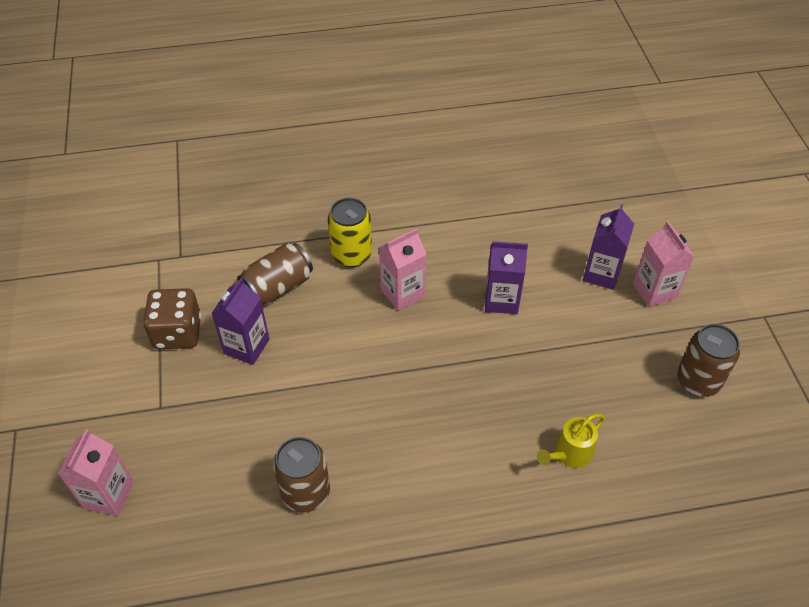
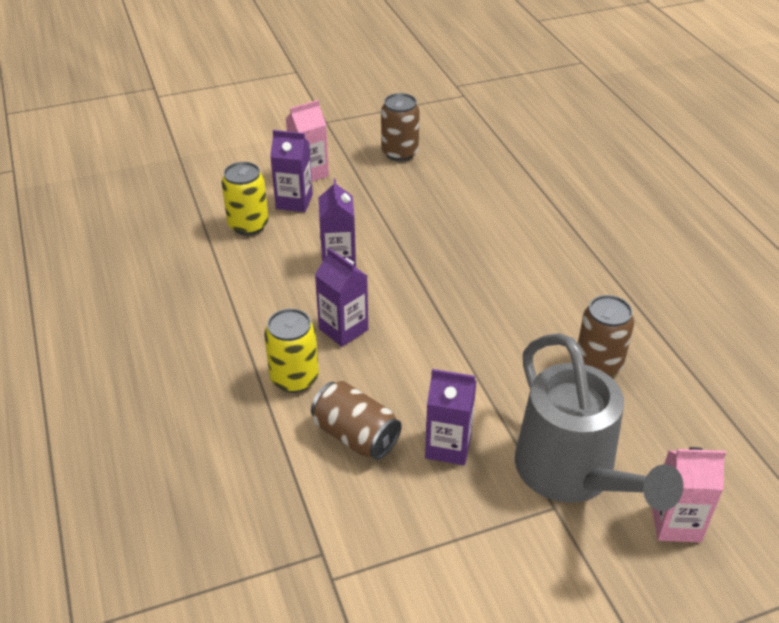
camera: 100 degrees left, 10 degrees down
brown dice [143,288,201,349] -> none
pink carton [379,228,427,311] -> purple carton [315,248,368,347]
yellow watering can [537,414,605,468] -> none
none -> yellow can [221,162,269,235]
none -> grey watering can [515,333,684,511]

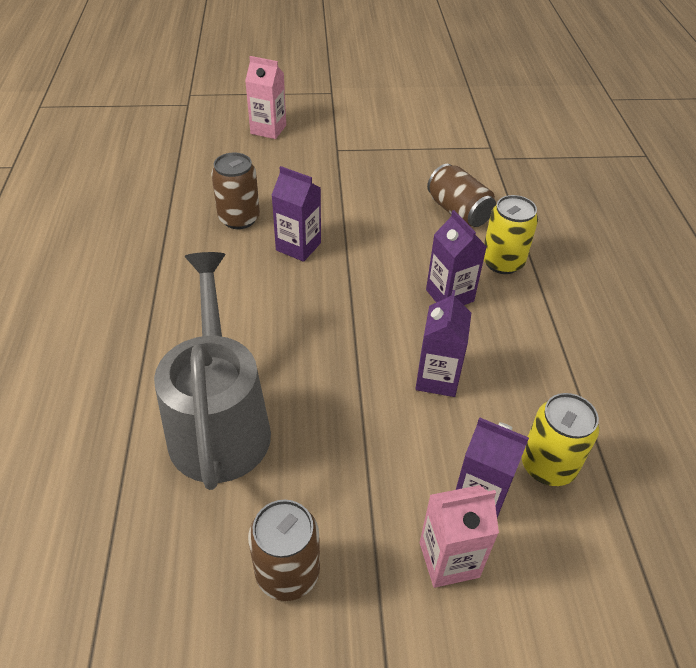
camera: 165 degrees left, 5 degrees up
purple carton [425,369,477,465] -> purple carton moved to [272,166,321,262]
grey watering can [515,333,684,511] -> grey watering can moved to [154,252,271,490]

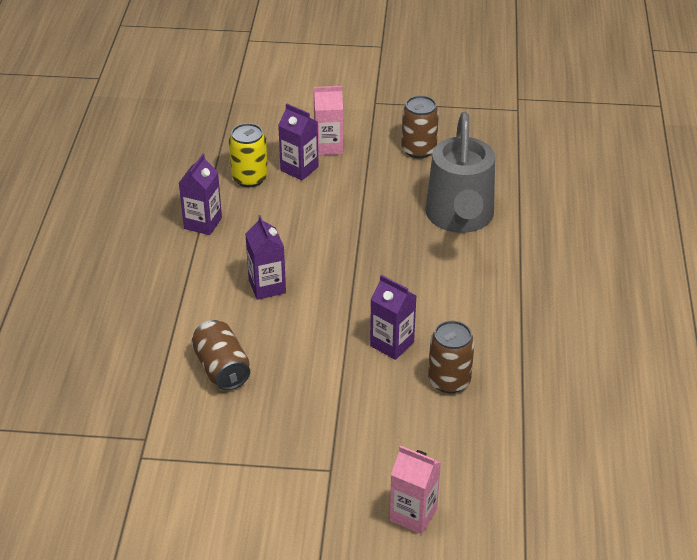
camera: 170 degrees left, 5 degrees down
purple carton [415,290,471,397] -> purple carton moved to [179,154,222,235]
yellow can [484,195,538,274] -> none

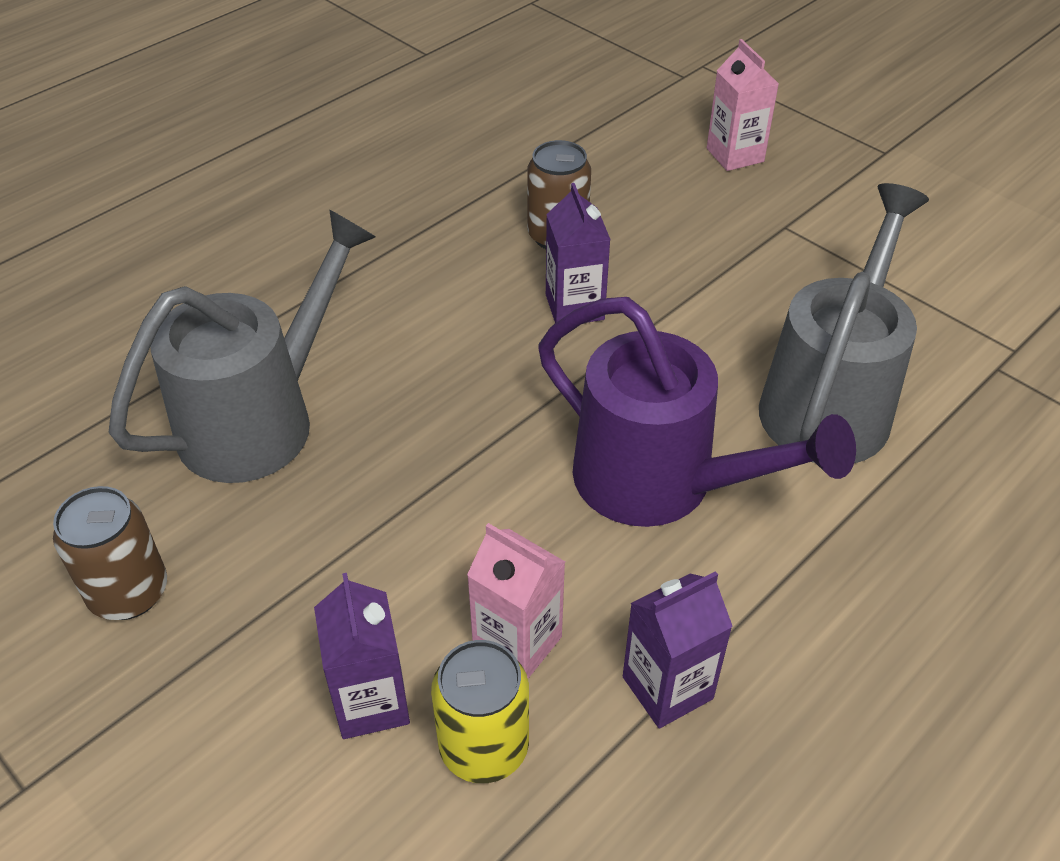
camera: 140 degrees left, 5 degrees up
brown can [191,320,250,390] -> grey watering can [759,183,929,463]
purple carton [245,215,286,300] -> purple watering can [538,297,856,527]
pink carton [314,86,343,155] -> pink carton moved to [467,523,565,678]

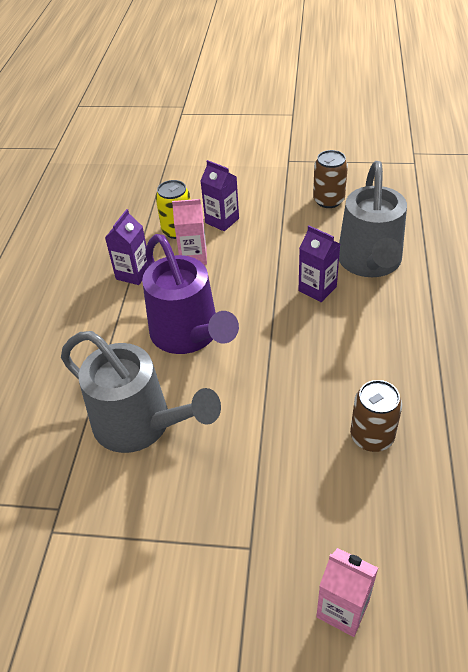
camera: 145 degrees right, 0 degrees up
purple watering can [538,297,856,527] -> purple watering can turned 120 degrees counterclockwise [142,234,239,354]
purple carton [546,183,611,323] -> purple carton moved to [299,226,340,302]
grey watering can [759,183,929,463] -> grey watering can turned 45 degrees counterclockwise [61,331,221,453]

